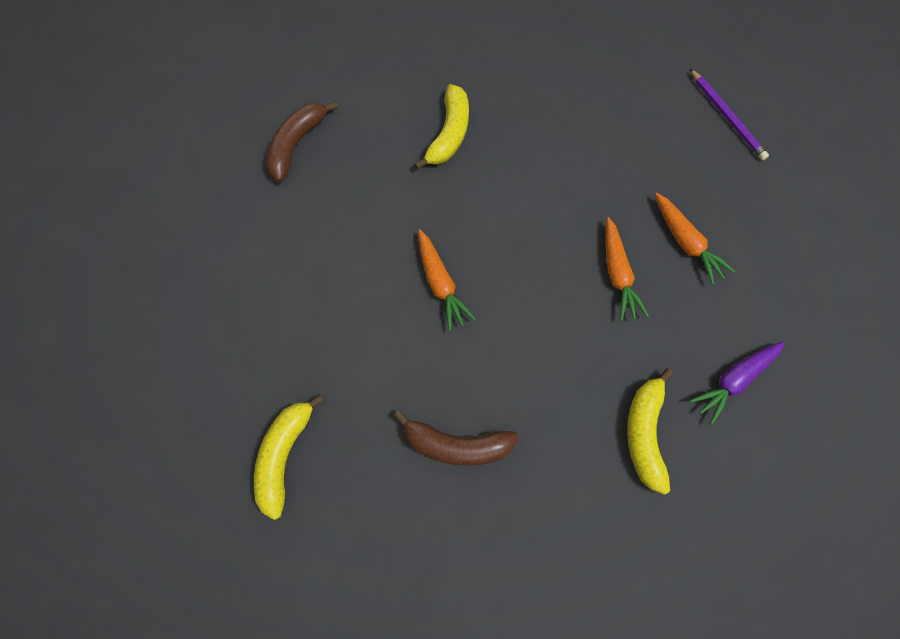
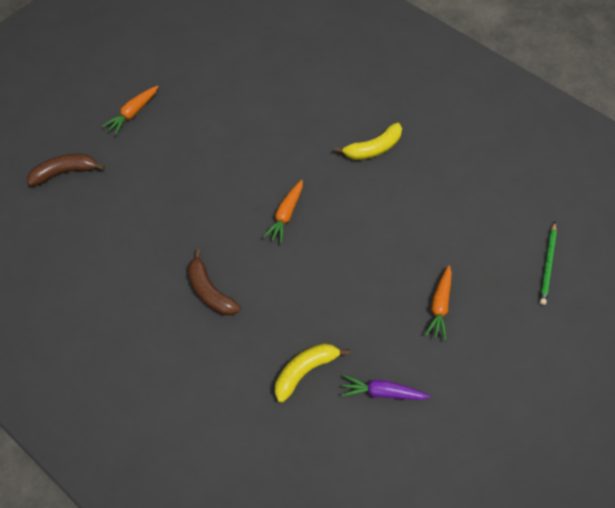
camera: 45 degrees right, 10 degrees down
yellow banana [254,394,324,520] -> none
brown banana [266,101,338,182] -> brown banana moved to [27,154,105,186]
orange carrot [605,217,649,322] -> orange carrot moved to [103,85,159,135]
purple pencil [690,69,769,160] -> green pencil [540,222,557,305]

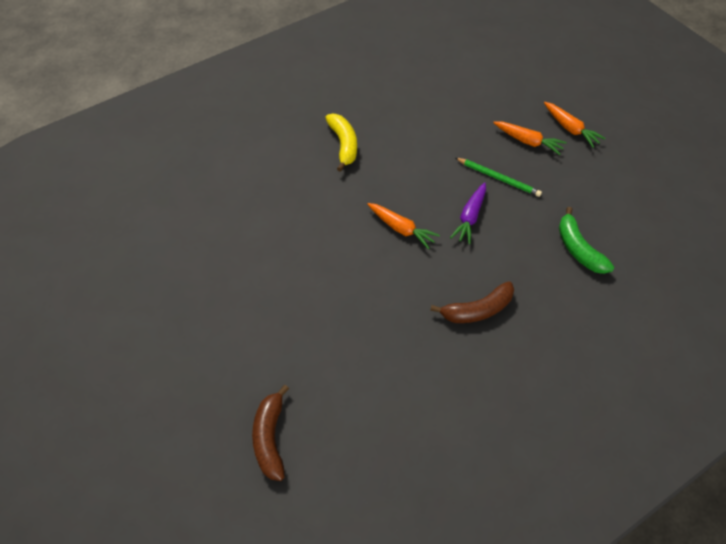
camera: 75 degrees left, 5 degrees down
orange carrot [103,85,159,135] -> orange carrot moved to [544,102,606,148]
yellow banana [275,344,350,403] -> green banana [559,207,614,274]
purple carrot [341,375,430,400] -> purple carrot moved to [450,182,486,244]
green pencil [540,222,557,305] -> green pencil moved to [456,158,542,197]

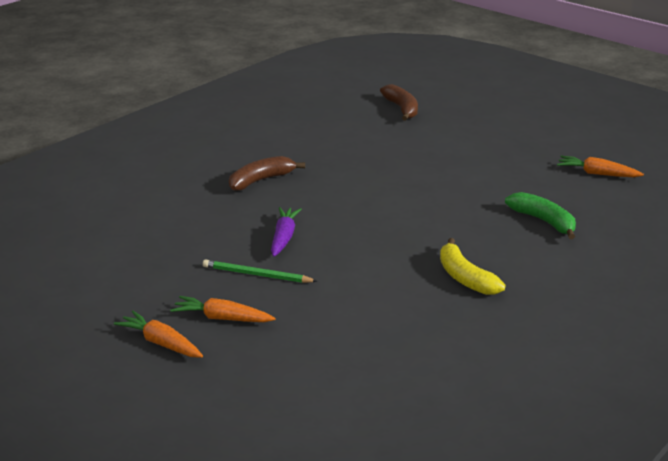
camera: 165 degrees right, 25 degrees down
orange carrot [367,203,440,249] -> orange carrot moved to [557,156,644,177]
green banana [559,207,614,274] -> green banana moved to [505,192,576,239]

